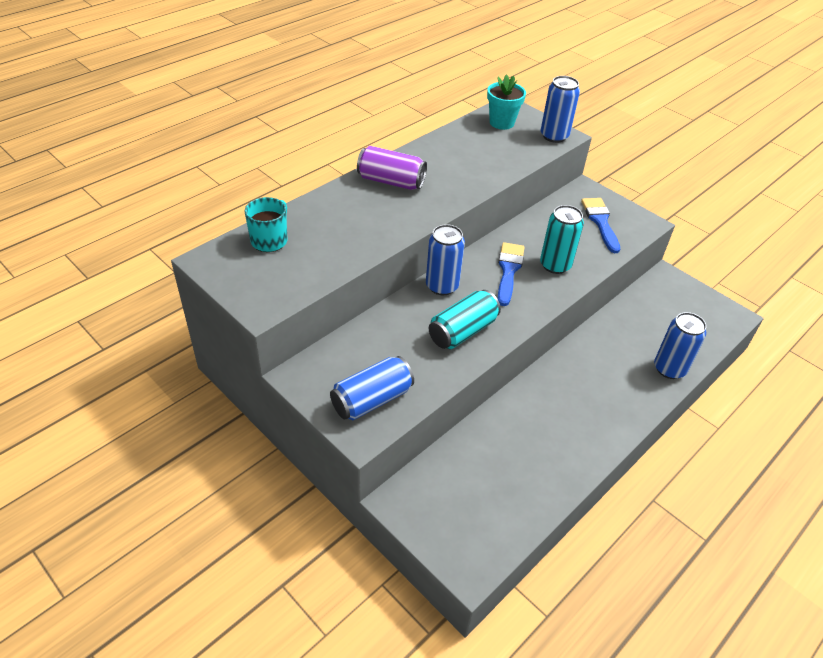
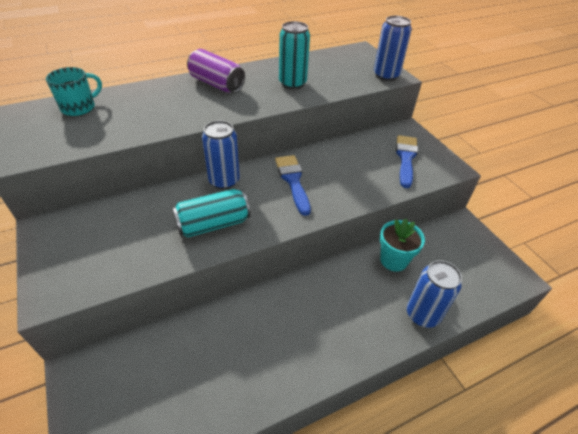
camera: 20 degrees right, 0 degrees up
blue can [330,356,414,420] -> none
turquoise flower pot [487,74,526,130] -> turquoise flower pot moved to [380,219,425,272]
blue brush [498,242,525,306] -> blue brush turned 45 degrees counterclockwise [275,155,311,216]
turquoise can [540,205,584,274] -> turquoise can moved to [279,21,310,89]

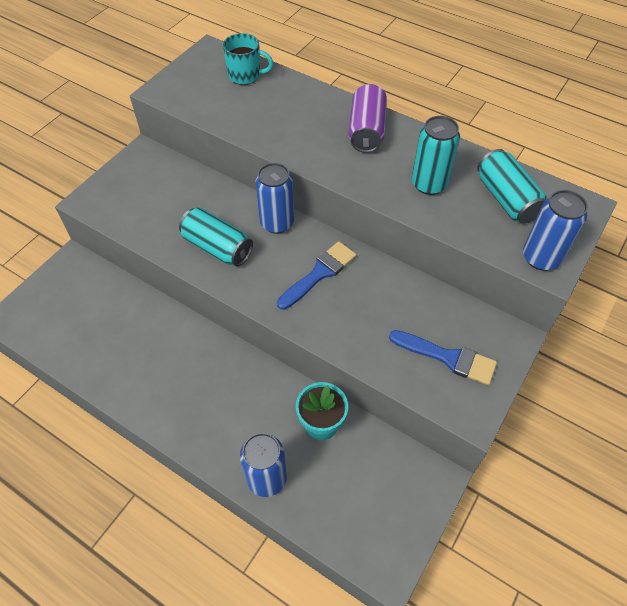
camera: 60 degrees right, 10 degrees up
blue brush [396,135,418,188] -> blue brush turned 45 degrees clockwise [389,330,497,385]
none -> turquoise can [477,149,547,223]

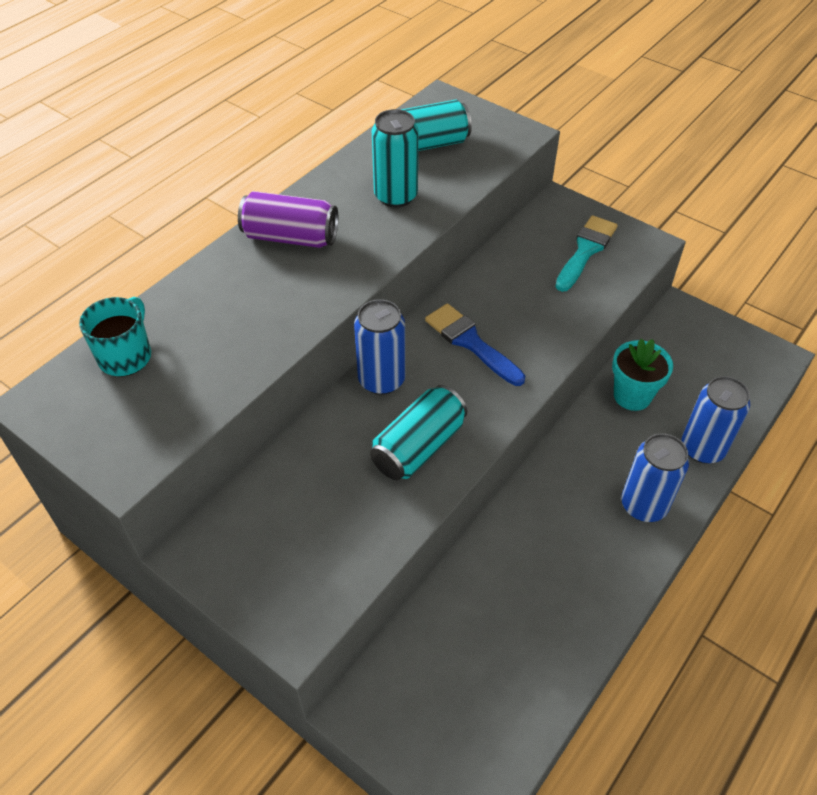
camera: 85 degrees left, 5 degrees down
blue brush [389,330,497,385] -> turquoise brush [555,215,618,292]
blue can [523,190,588,271] -> blue can moved to [621,433,689,522]

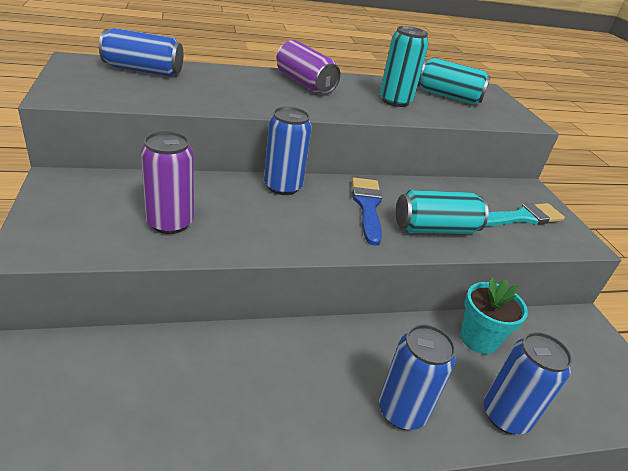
camera: 35 degrees right, 15 degrees down
turquoise mug [79,297,151,377] -> blue can [99,28,183,77]
turquoise can [370,385,467,480] -> turquoise can moved to [396,190,489,234]
none -> purple can [141,131,194,234]

